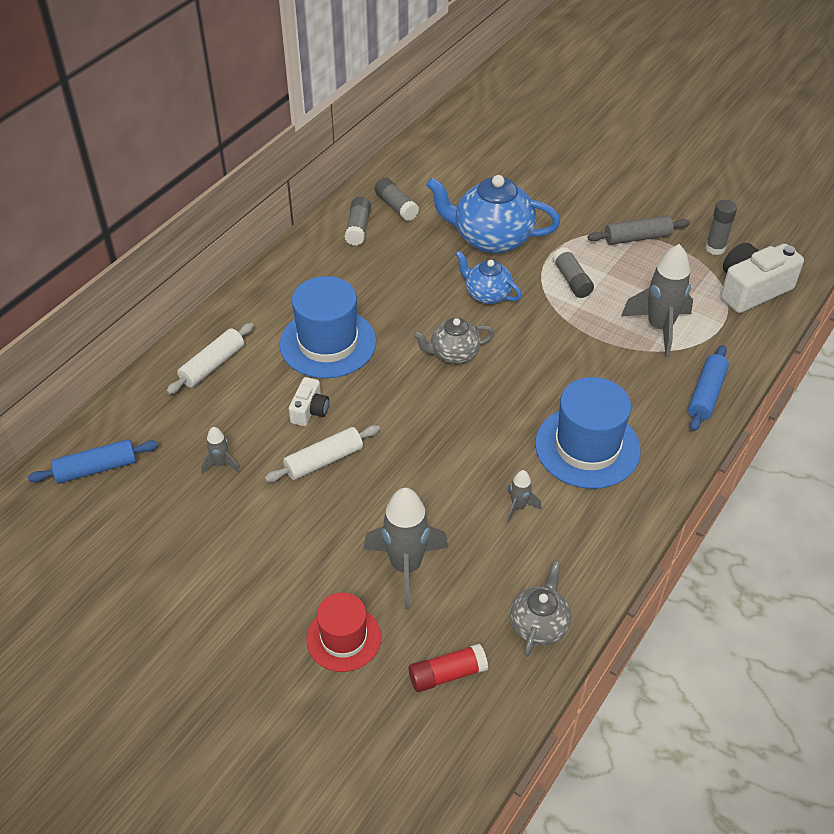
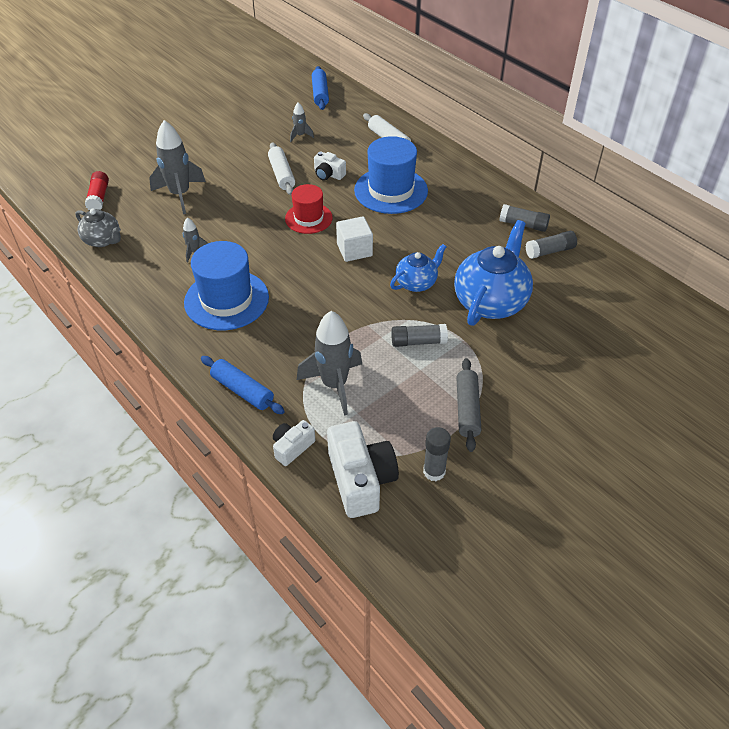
camera: 105 degrees right, 0 degrees up
red hat [306,593,381,672] -> red hat moved to [285,184,333,234]
grey teapot [413,318,494,364] -> white cube [336,216,373,262]
none -> white camera [273,420,315,466]

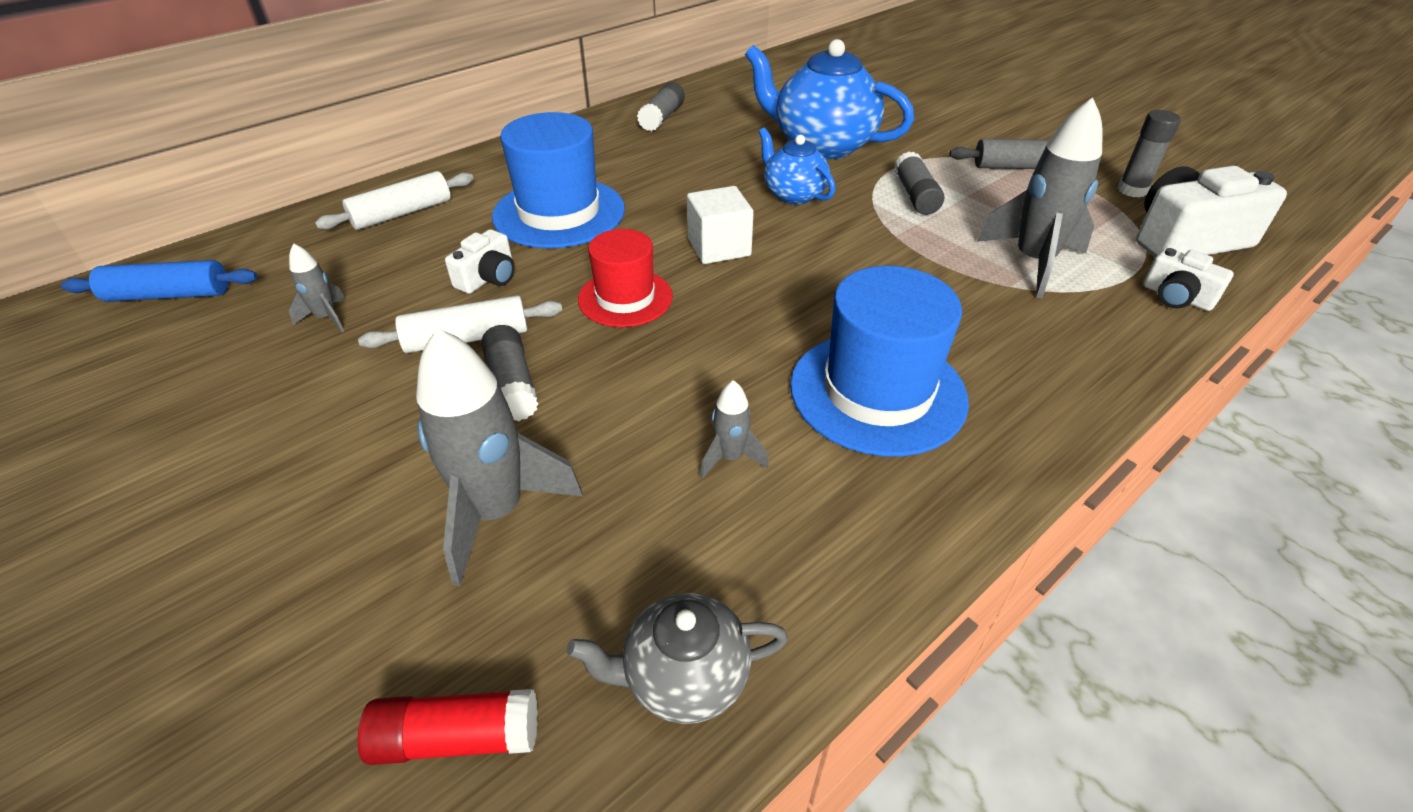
camera: 90 degrees left, 5 degrees down
grey teapot [75,209,121,247] -> grey teapot turned 135 degrees counterclockwise [567,593,788,724]
blue rolling pin [201,356,285,414] -> none
grey glue stick [525,231,577,259] -> grey glue stick moved to [481,325,539,421]

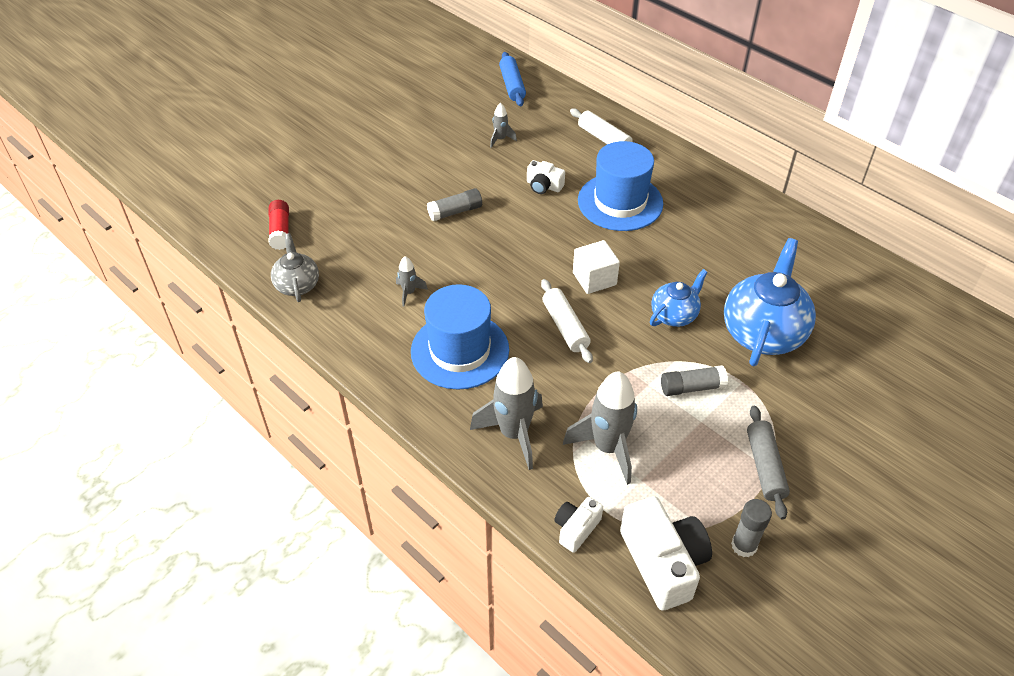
camera: 85 degrees right, 5 degrees up
white rolling pin [358,295,562,353] -> white rolling pin moved to [541,279,593,363]
grey rocket [416,328,583,586] -> grey rocket moved to [470,357,543,470]
red hat [578,229,673,327] -> none
grey glue stick [637,82,685,131] -> none

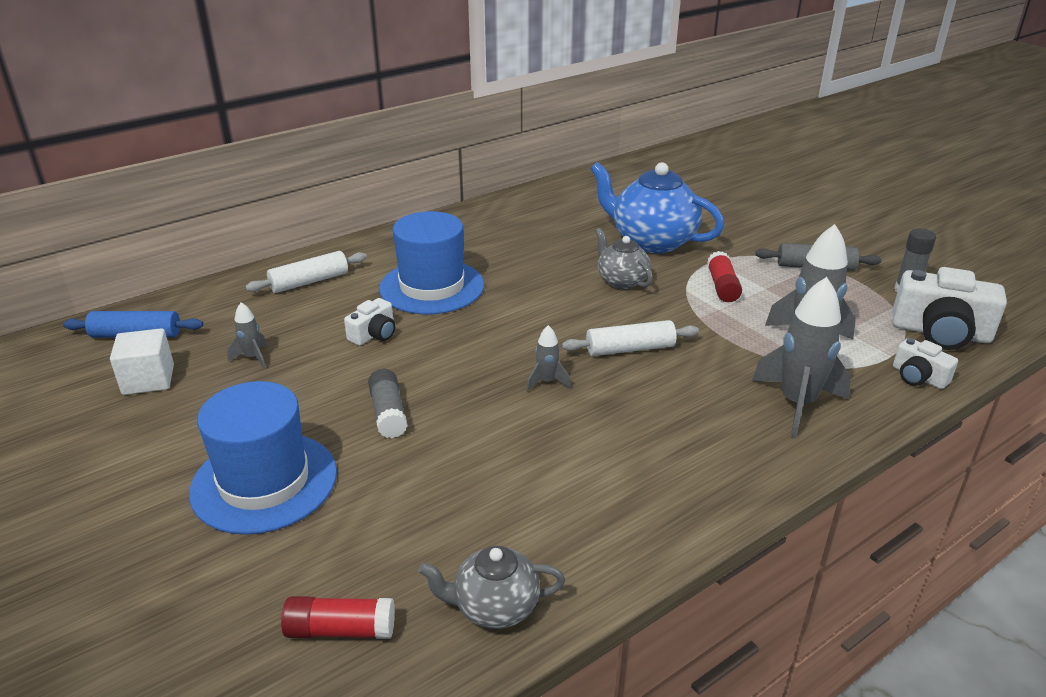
camera: 80 degrees left, 15 degrees down
grey rocket [396,256,428,307] -> grey rocket moved to [526,325,571,392]
blue hat [411,284,509,390] -> blue hat moved to [189,381,337,535]
white cube [573,240,620,294] -> white cube moved to [110,328,174,395]
white camera [620,496,712,611] -> white camera turned 150 degrees counterclockwise [893,267,1007,350]
blue teapot [650,269,708,327] -> grey teapot [596,228,653,289]
grey glue stick [661,365,728,396] -> red glue stick [707,251,742,302]

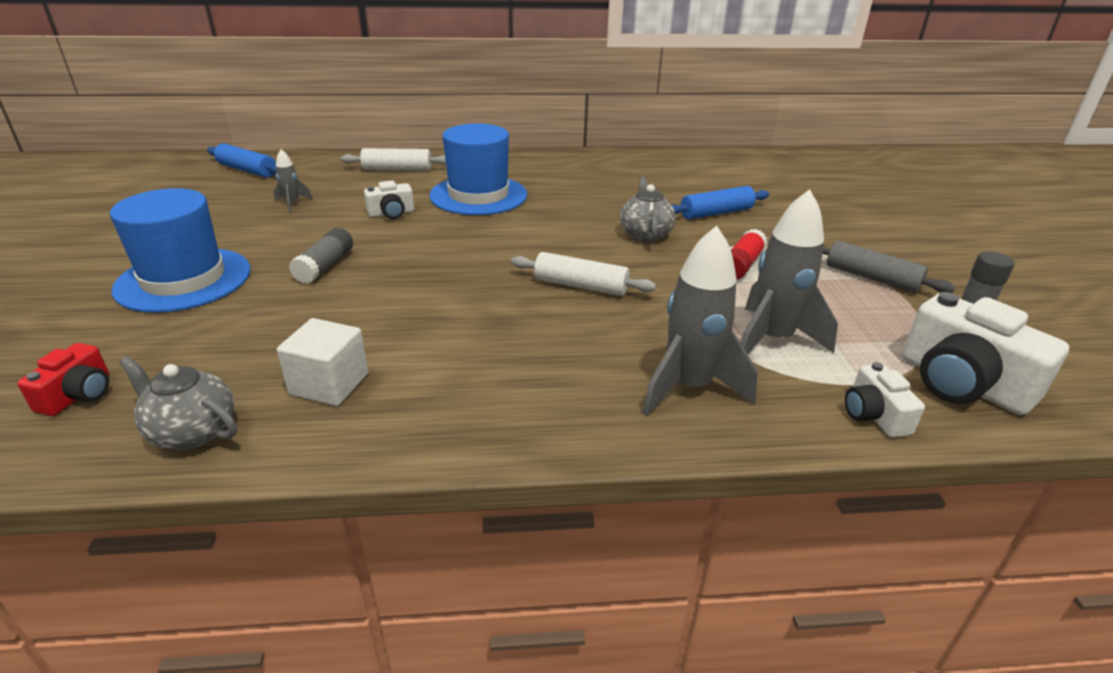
camera: 30 degrees right, 0 degrees up
white cube [110,328,174,395] -> white cube moved to [277,318,368,406]
red glue stick [281,596,395,639] -> red camera [17,343,109,416]
grey rocket [526,325,571,392] -> none
blue teapot [590,162,724,253] -> blue rolling pin [672,186,769,219]

